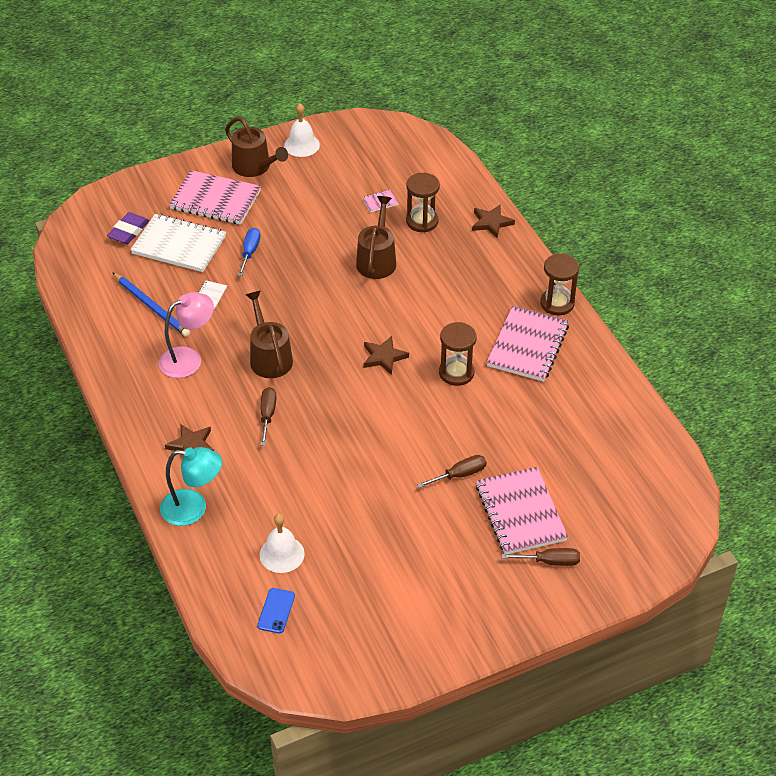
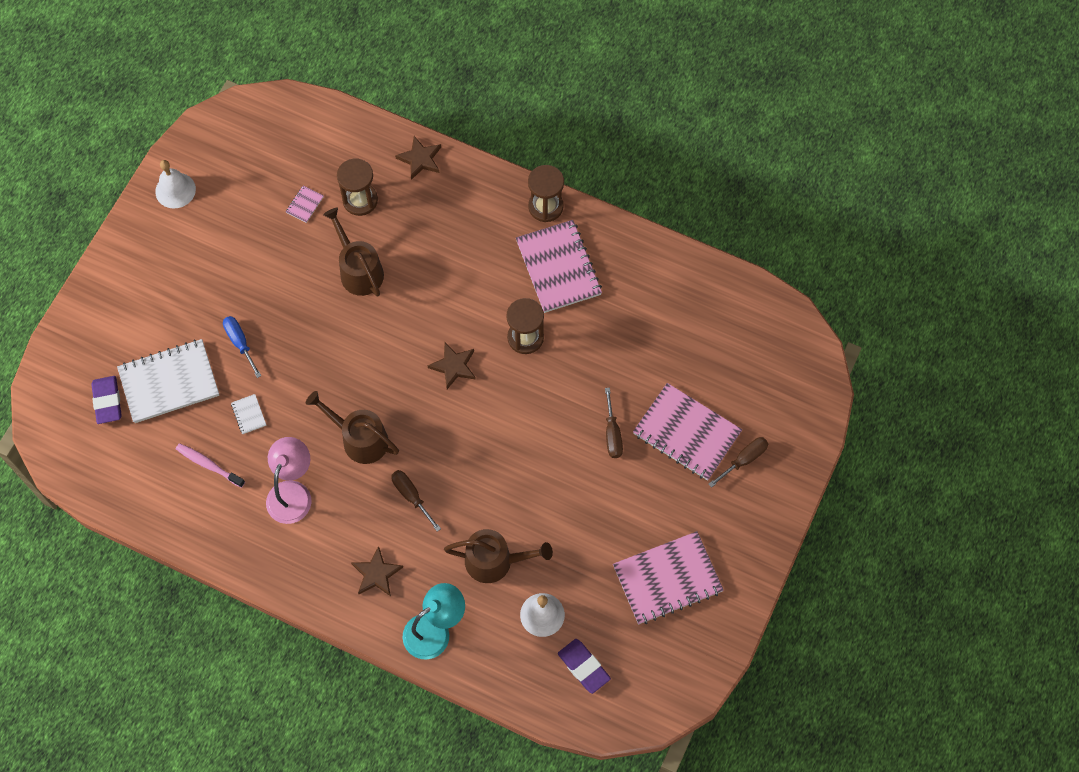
camera: 40 degrees left, 20 degrees up
blue pencil [112,272,190,337] -> pink toothbrush [176,443,245,488]
pink notebook [169,170,261,225] -> pink notebook moved to [613,531,724,624]
brown watering can [225,117,288,177] -> brown watering can moved to [444,529,553,583]
blue phone [257,588,295,633] -> purple eraser [558,639,611,694]
brown screwdriver [417,455,486,488] -> brown screwdriver turned 150 degrees clockwise [605,388,623,458]

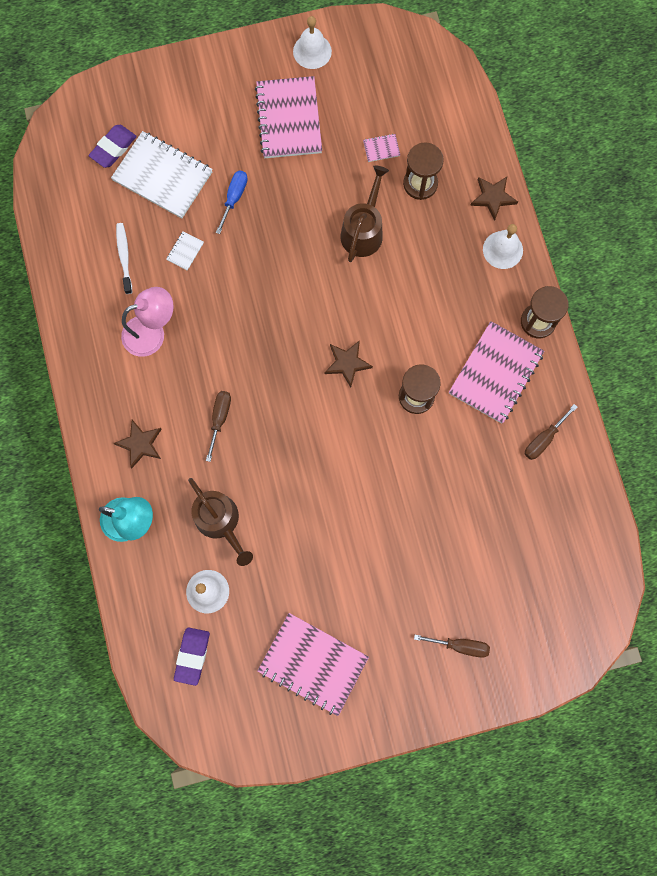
camera: 50 degrees right, 10 degrees up
pink toothbrush [176,443,245,488] -> white toothbrush [116,223,132,294]
brown watering can [306,391,399,464] -> none
brown screwdriver [605,388,623,458] -> brown screwdriver moved to [525,404,578,460]
pink notebook [633,383,742,481] -> pink notebook moved to [255,76,322,158]
none -> white bell [483,224,523,269]

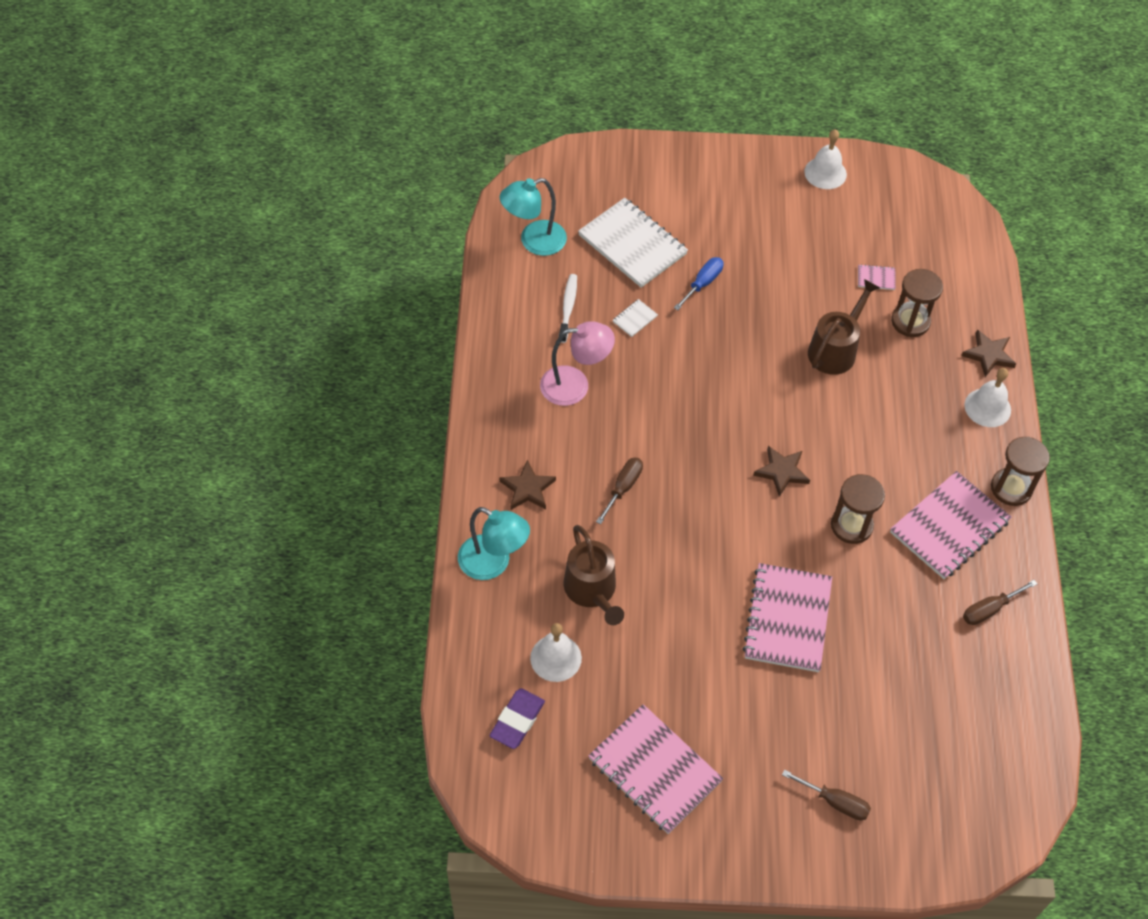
camera: 15 degrees right, 20 degrees down
purple eraser [89,125,137,168] -> none
pink notebook [255,76,322,158] -> pink notebook moved to [742,563,832,672]
none -> turquoise lamp [500,178,567,256]

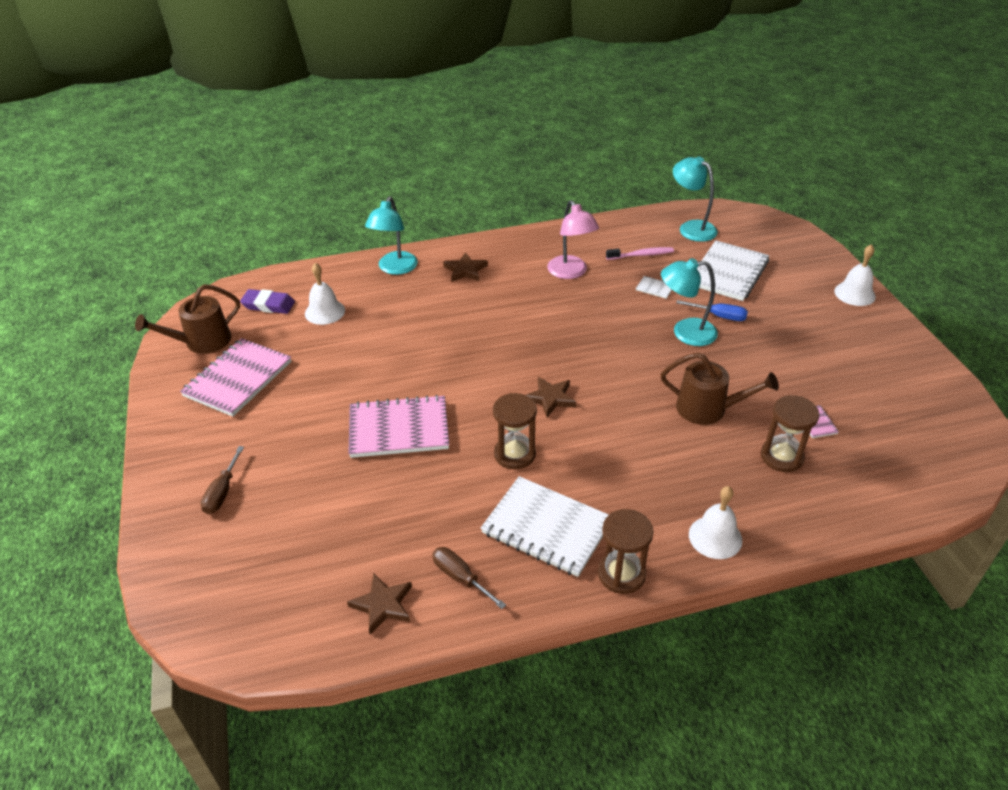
camera: 75 degrees right, 15 degrees down
white toothbrush [559,274,577,343] -> pink toothbrush [606,247,674,260]
brown watering can [564,525,624,625] -> brown watering can moved to [135,284,240,354]
brown screwdriver [596,457,643,524] -> none
white bell [804,129,847,189] -> white bell moved to [834,244,876,306]
pink notebook [890,471,1011,579] -> white notebook [481,476,609,577]
brown star [961,330,1016,377] -> brown star moved to [347,573,412,635]
none -> turquoise lamp [661,258,718,346]

